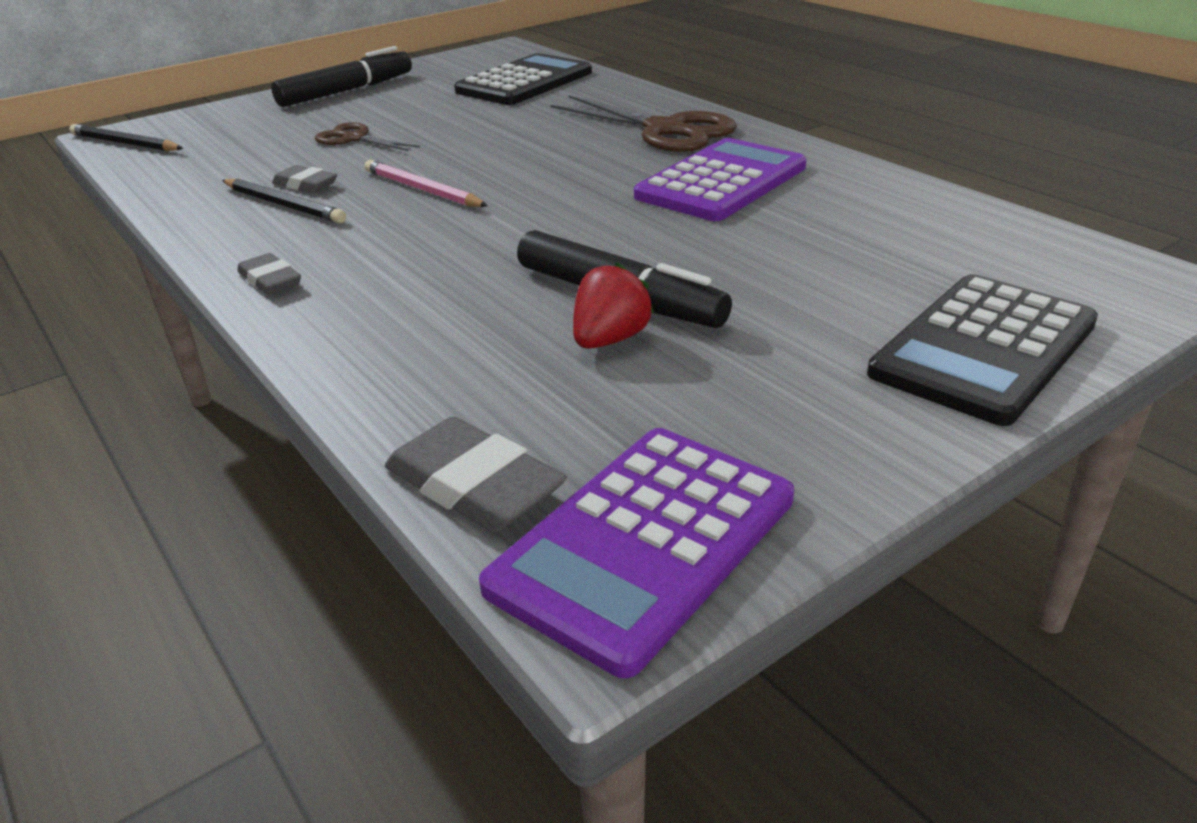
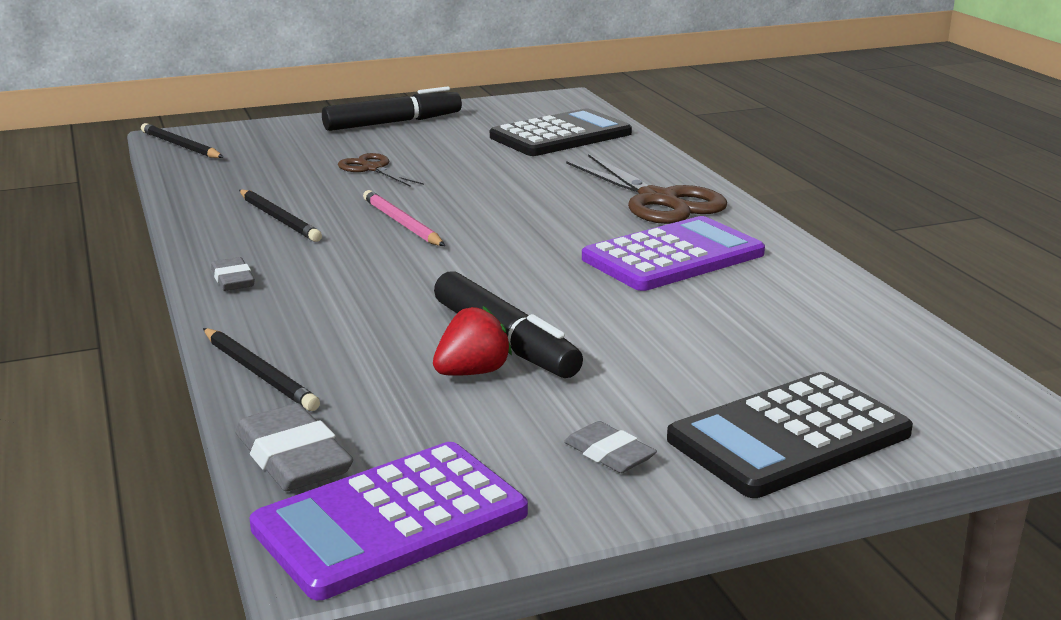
camera: 15 degrees right, 10 degrees down
grey eraser [272,165,337,193] -> grey eraser moved to [564,421,657,473]
none -> black pencil [203,328,320,411]

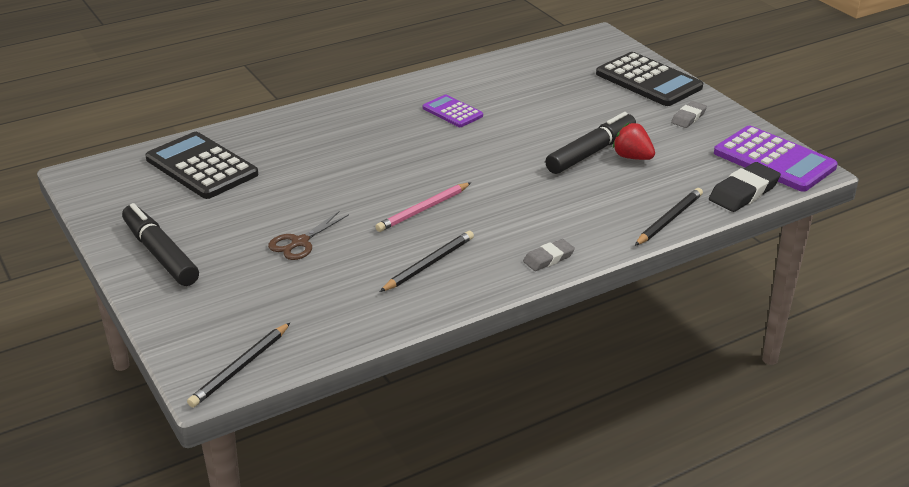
camera: 100 degrees left, 10 degrees up
grey eraser [235,403,353,491] -> black eraser [709,162,781,212]
brown scissors [566,154,727,224] -> none
purple calculator [582,216,765,291] -> purple calculator [423,94,483,127], size x0.56

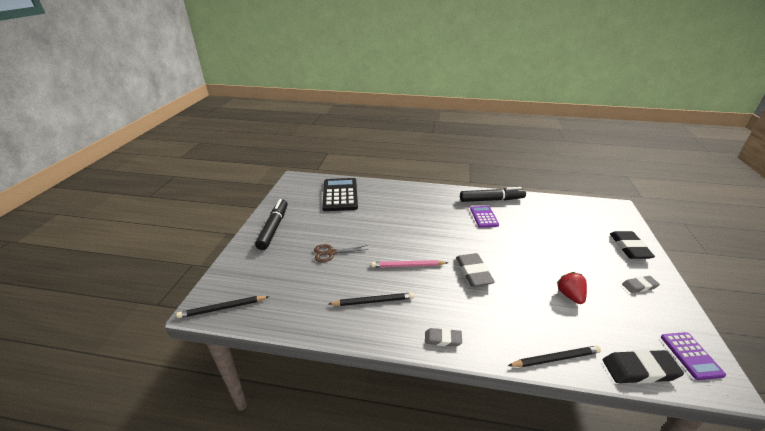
camera: 40 degrees right, 0 degrees up
black marker [545,112,636,174] -> black marker moved to [460,187,526,202]
black calculator [596,52,703,106] -> black eraser [610,231,655,259]
purple calculator [714,126,838,192] -> purple calculator [661,332,726,380], size x0.56
none -> grey eraser [456,253,495,287]

